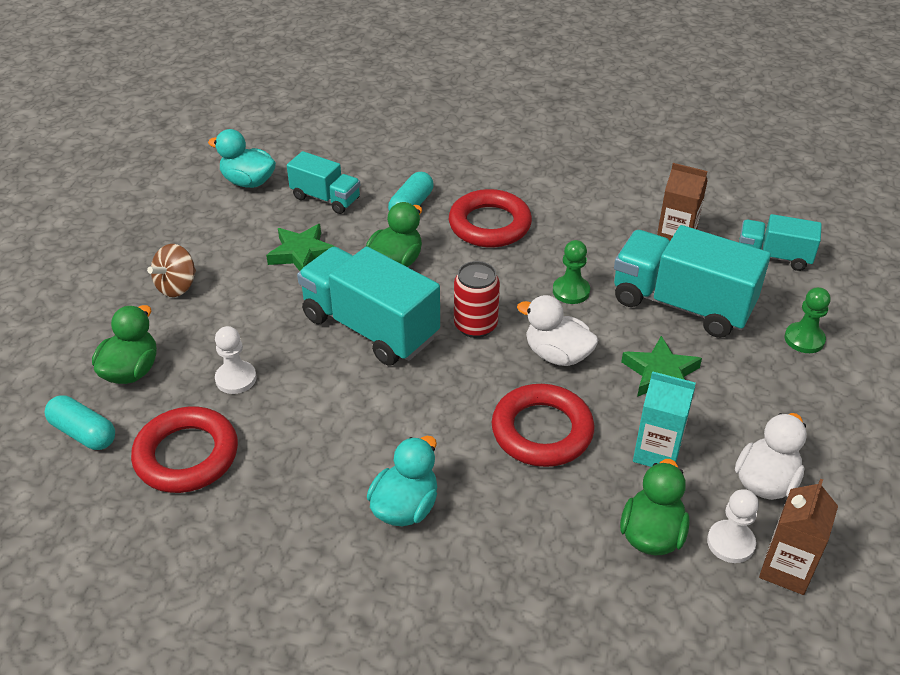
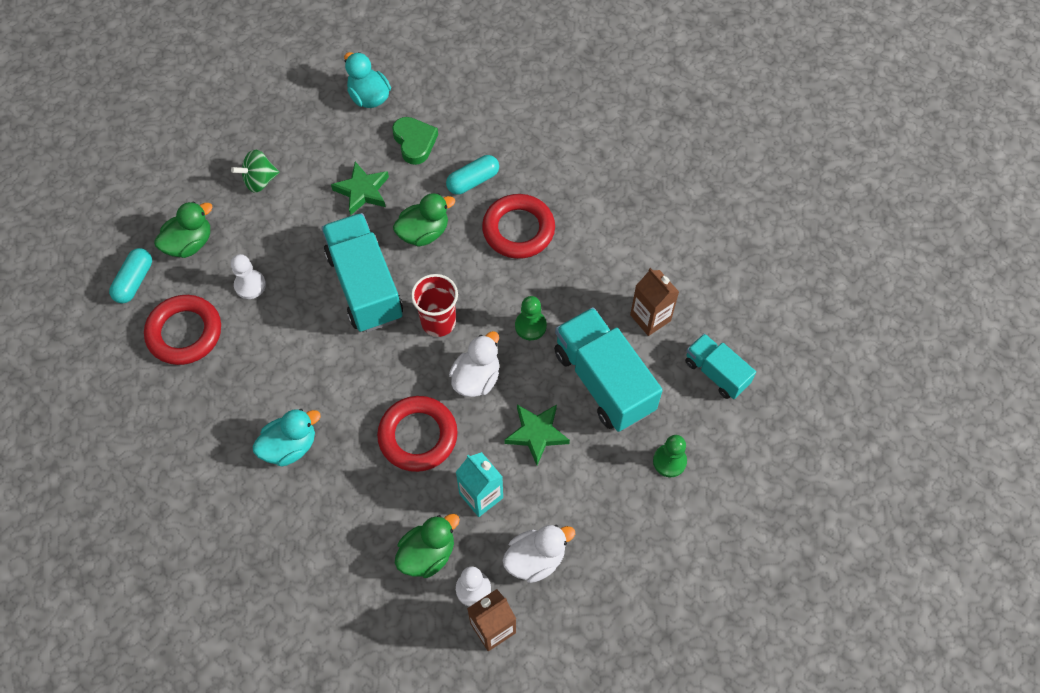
camera: 30 degrees right, 20 degrees up
turquoise capsule [45,395,115,450] -> turquoise capsule turned 45 degrees clockwise [109,248,152,303]
brown spinning top [147,244,196,297] -> green spinning top [231,149,279,193]
turquoise truck [287,151,360,214] -> green heart [392,117,438,165]
red can [454,261,500,338] -> red cup [411,274,458,337]
white duck [517,295,598,366] -> white duck turned 60 degrees clockwise [449,331,499,397]

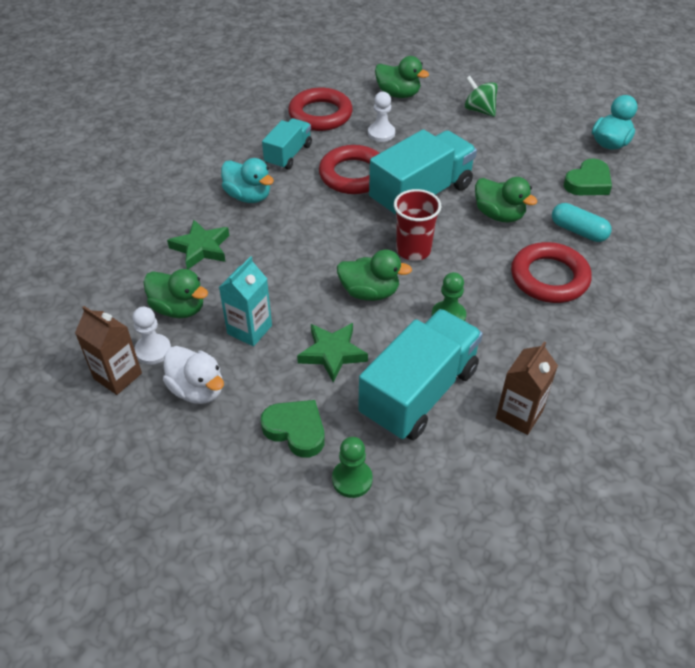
camera: 70 degrees right, 15 degrees down
turquoise capsule [109,248,152,303] -> none
green star [331,162,389,216] -> green star moved to [167,220,229,269]
red ring [377,396,458,472] -> red ring moved to [319,145,379,194]
white duck [449,331,499,397] -> green duck [337,249,412,301]
turquoise truck [685,333,756,399] -> turquoise truck moved to [262,118,312,170]
none -> green heart [261,400,325,458]

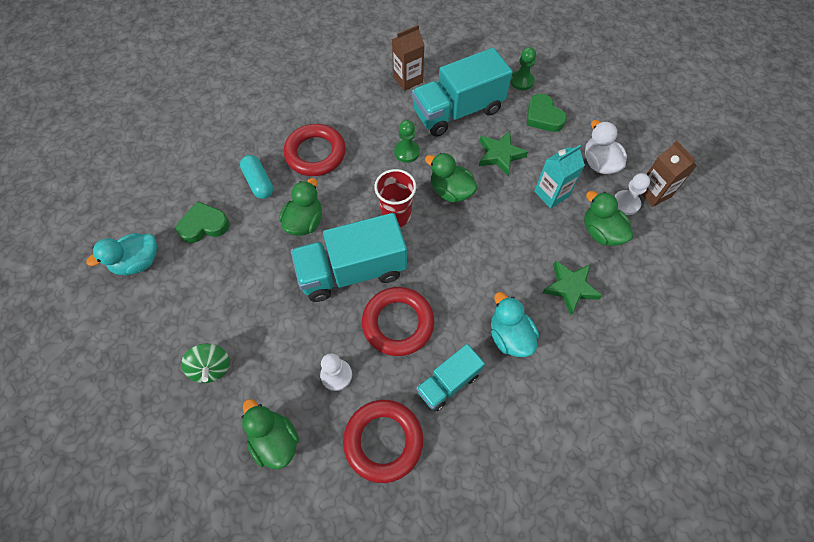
camera: 155 degrees left, 15 degrees up
green duck [475,177,538,223] -> green duck turned 45 degrees clockwise [279,178,322,236]

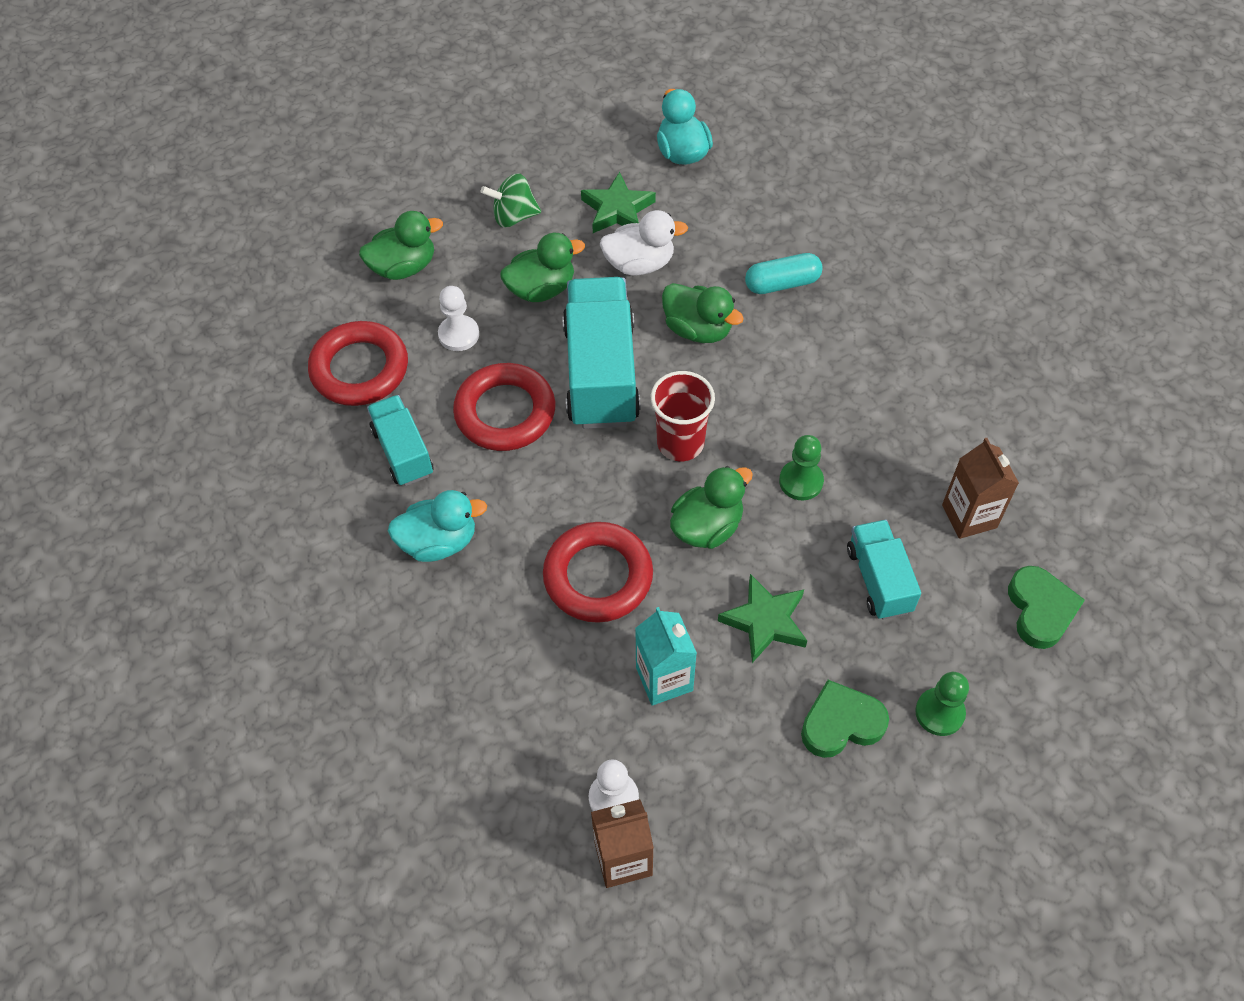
camera: 105 degrees right, 5 degrees down
green heart [176,201,230,243] -> green heart moved to [1008,566,1085,649]
red ring [284,124,346,176] -> red ring moved to [543,522,653,623]
turquoise truck [412,48,513,137] -> turquoise truck [847,520,921,620], size x0.57
green star [542,260,603,315] -> green star moved to [581,172,656,233]
green duck [584,191,633,246] -> green duck moved to [500,233,585,302]
white duck [585,120,627,174] -> white duck moved to [599,210,688,276]

